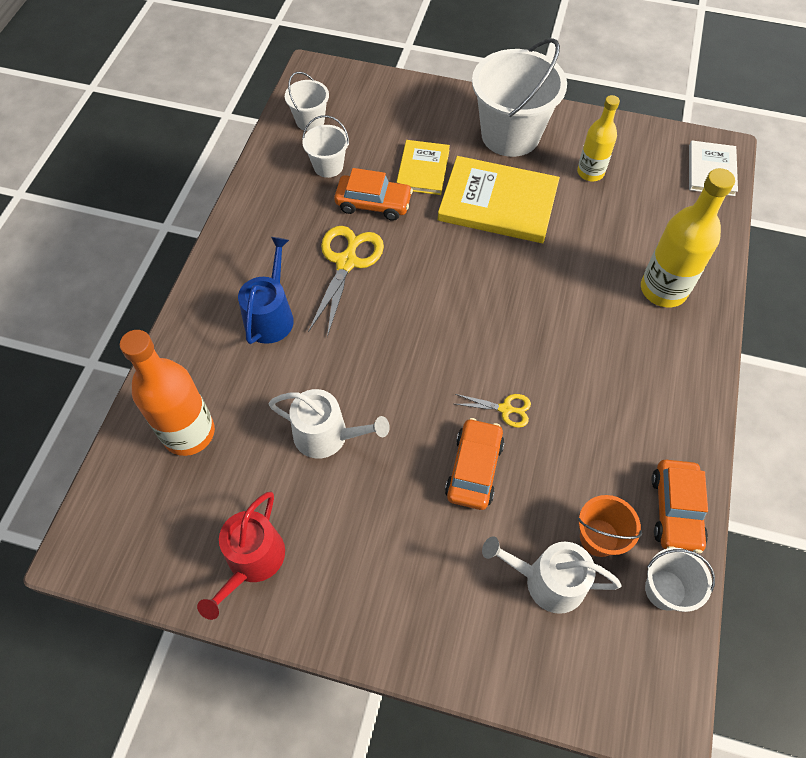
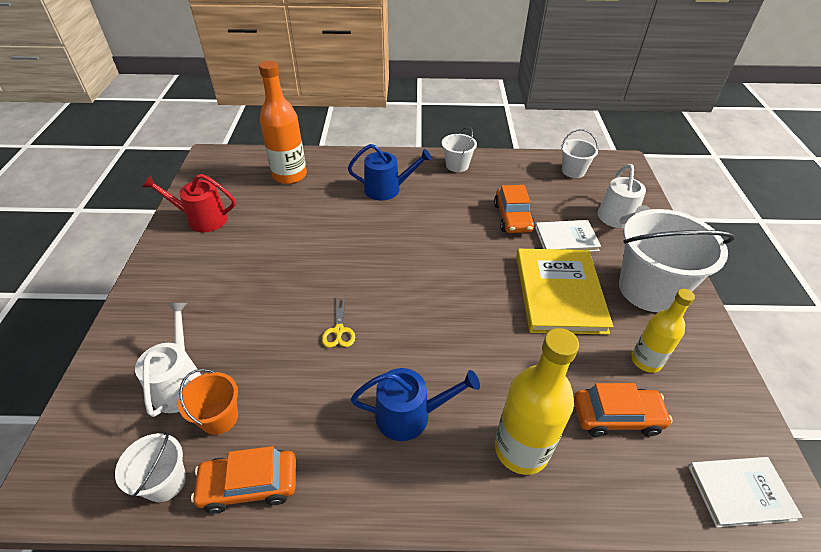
camera: 75 degrees right, 15 degrees down
white watering can [269,389,390,459] -> white watering can moved to [598,164,650,228]
white bucket [302,115,349,178] -> white bucket moved to [442,127,477,172]
yellow scissors [308,226,384,337] -> none
yellow book [396,140,450,195] -> white book [535,220,601,252]
orange car [445,418,505,510] -> orange car moved to [574,383,672,437]
none -> blue watering can [351,368,480,441]

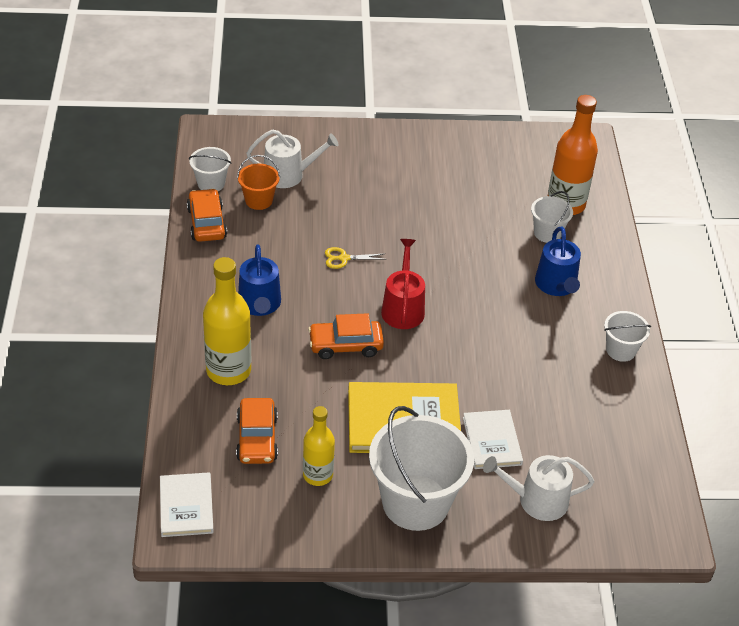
camera: 85 degrees right, 0 degrees up
red watering can [143,174,236,232] -> red watering can moved to [381,239,425,329]
orange car [494,185,535,233] -> orange car moved to [308,313,384,359]
white bucket [561,129,598,178] -> white bucket moved to [531,191,573,243]

